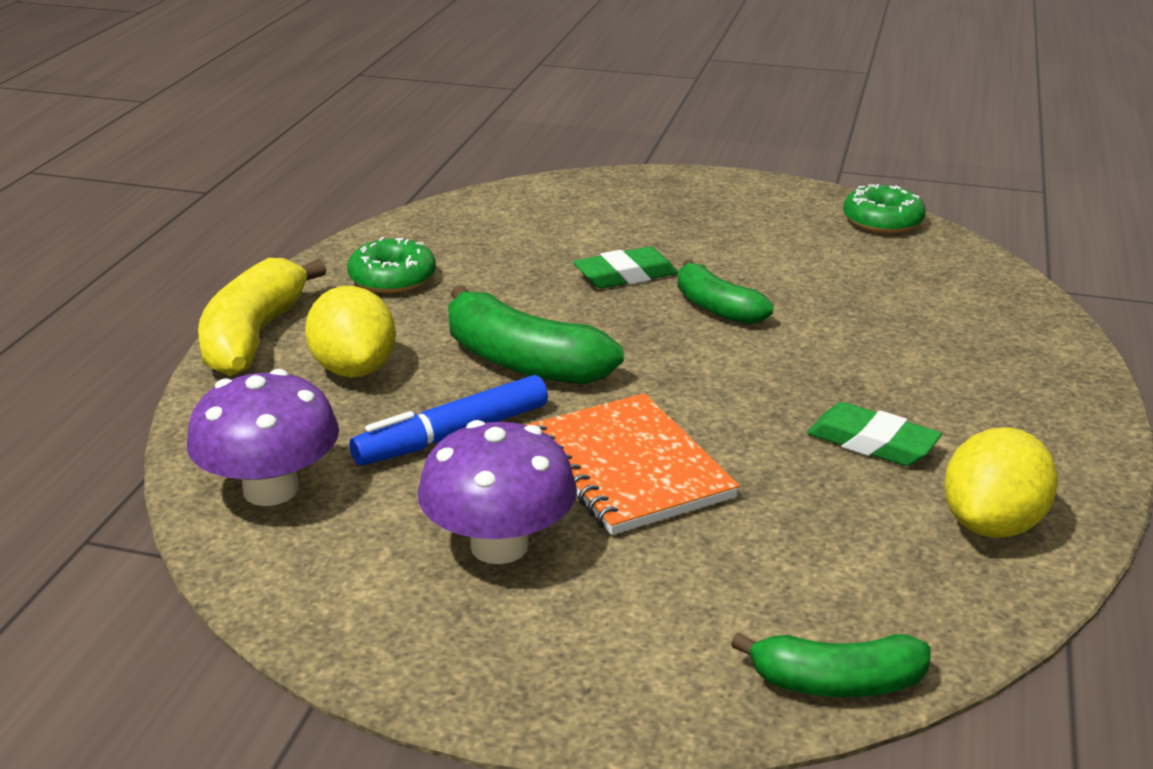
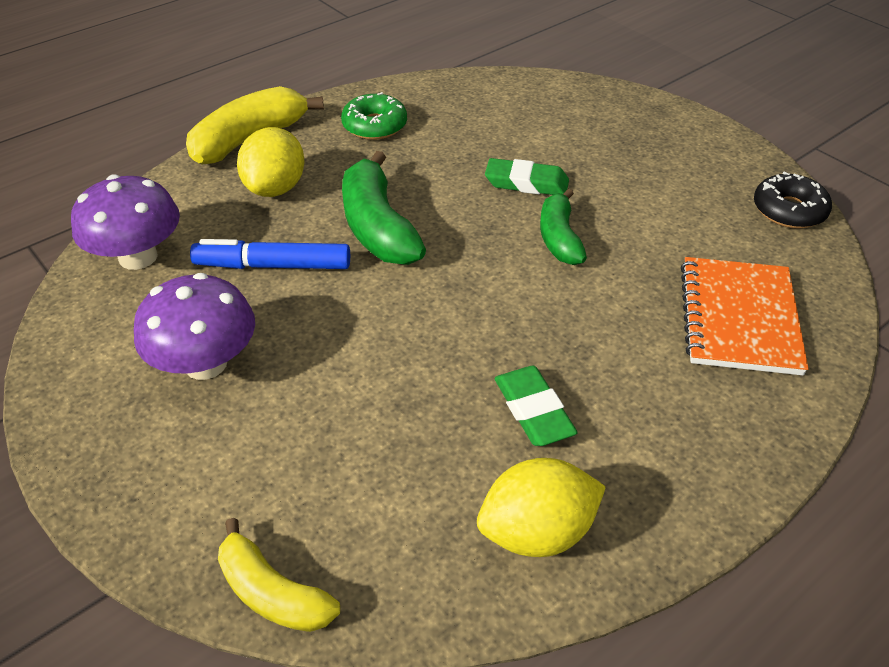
camera: 35 degrees right, 15 degrees up
orange notebook [526,393,740,535] -> orange notebook moved to [681,257,809,375]
green banana [731,632,931,697] -> yellow banana [218,518,340,632]
green donut [843,184,926,234] -> black donut [754,172,832,228]

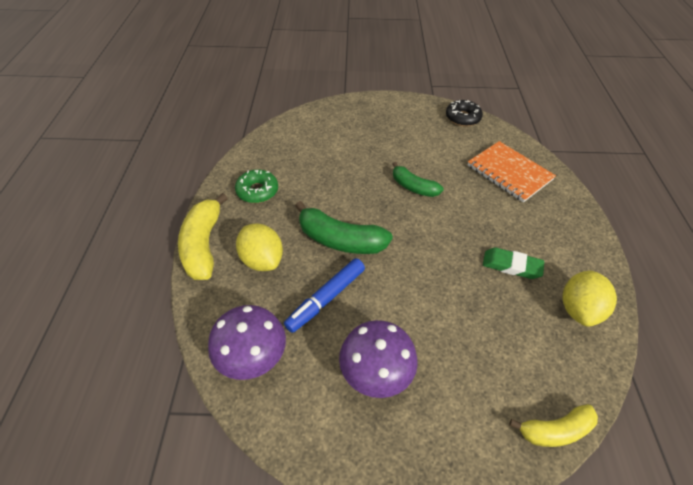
camera: 50 degrees left, 5 degrees up
green eraser [485,158,569,195] -> none

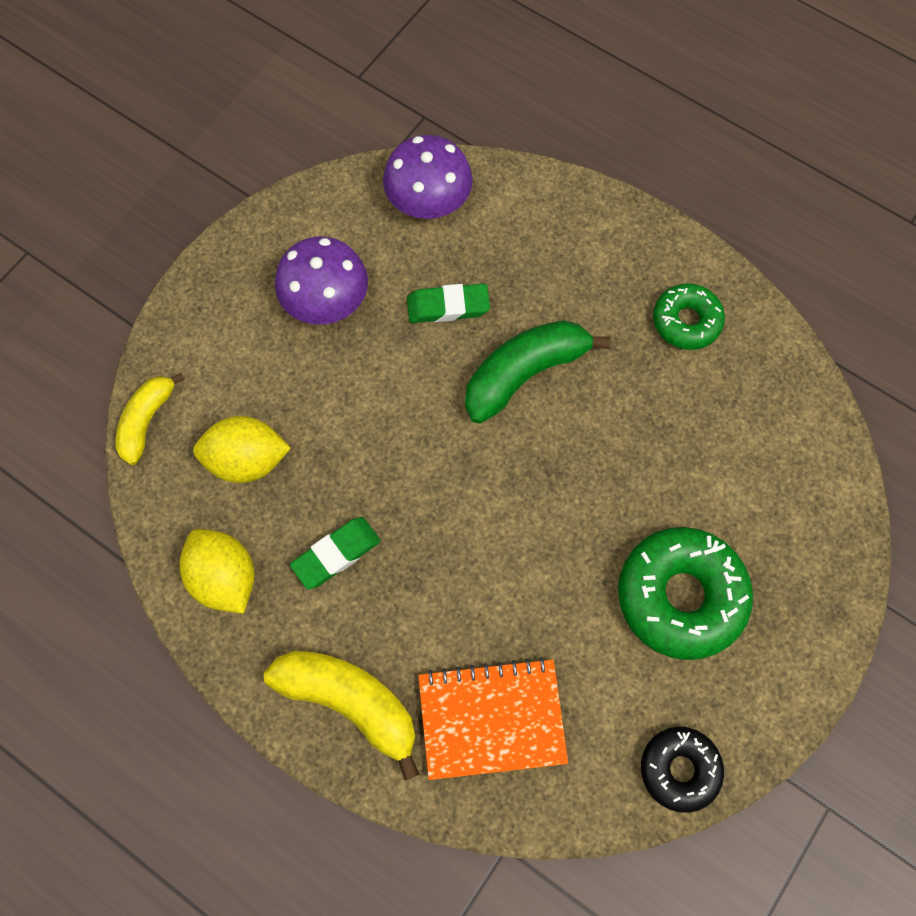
camera: 125 degrees right, 20 degrees up
yellow banana [178,193,228,280] -> yellow banana moved to [264,651,419,781]
yellow lemon [236,223,283,271] -> yellow lemon moved to [193,416,291,483]
blue marker [284,258,365,333] -> green eraser [407,284,490,323]
green banana [392,162,443,197] -> none
none -> green donut [618,527,753,660]

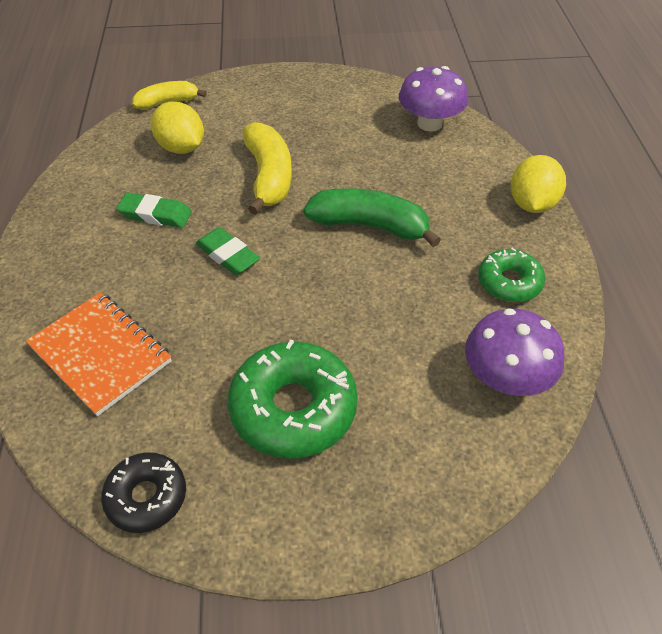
camera: 50 degrees right, 20 degrees down
yellow lemon [180,529,254,614] -> yellow lemon moved to [511,155,566,213]
yellow banana [264,651,419,781] -> yellow banana moved to [243,122,292,215]
purple mushroom [275,237,368,324] -> purple mushroom moved to [465,308,564,396]
green eraser [407,284,490,323] -> green eraser moved to [196,227,260,275]

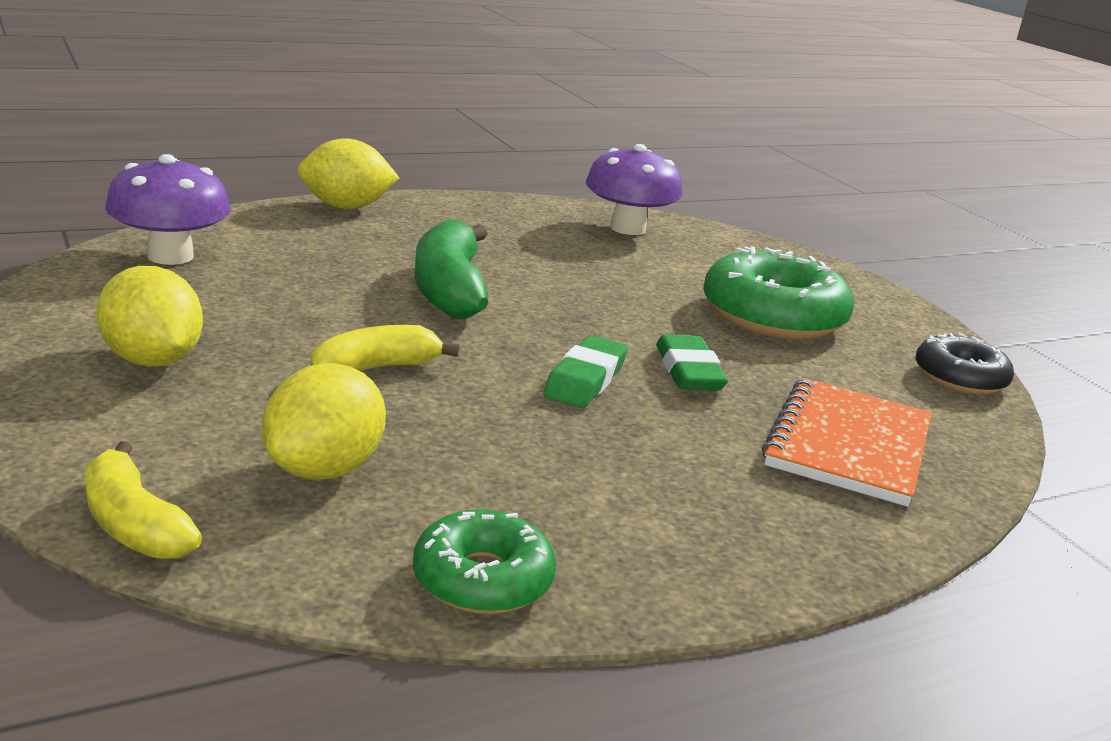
camera: 115 degrees left, 25 degrees down
green eraser [117,193,192,228] -> green eraser moved to [656,334,728,391]
yellow banana [243,122,292,215] -> yellow banana [311,325,460,371], size x0.64
green donut [478,248,545,302] -> green donut moved to [413,509,556,614]
none -> yellow lemon [96,266,203,367]

